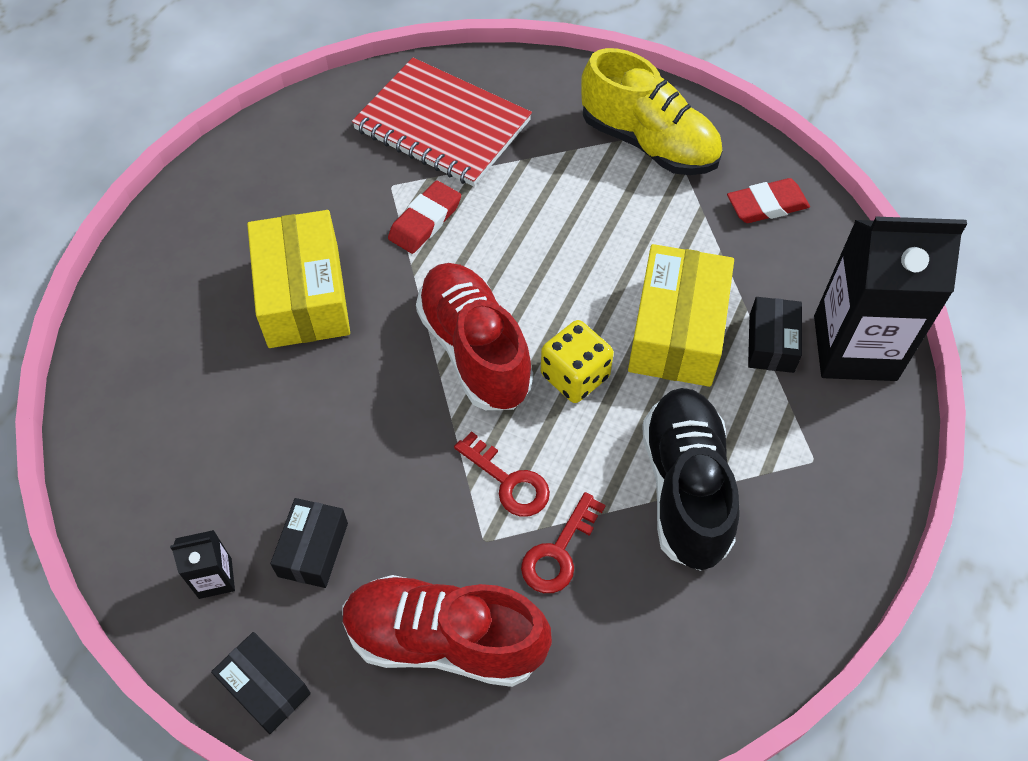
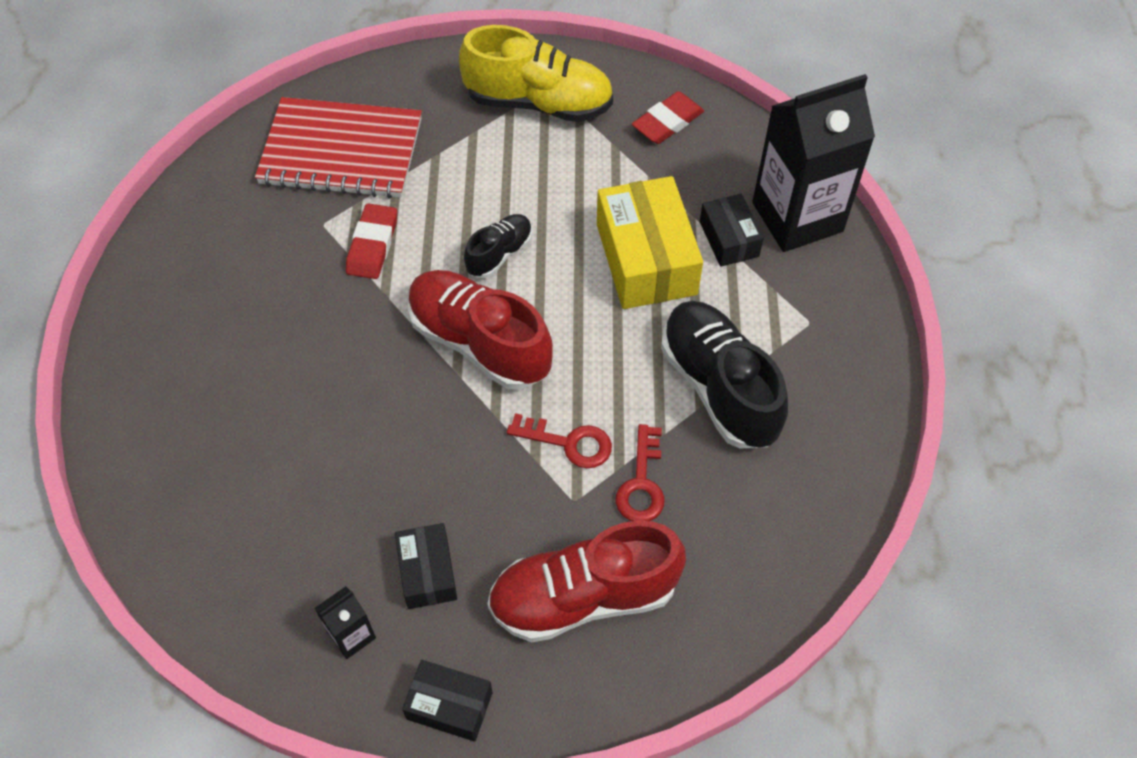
camera: 25 degrees left, 0 degrees up
yellow box [247,210,350,348] -> none
yellow dice [541,320,614,403] -> none
none -> black shoe [464,214,532,278]

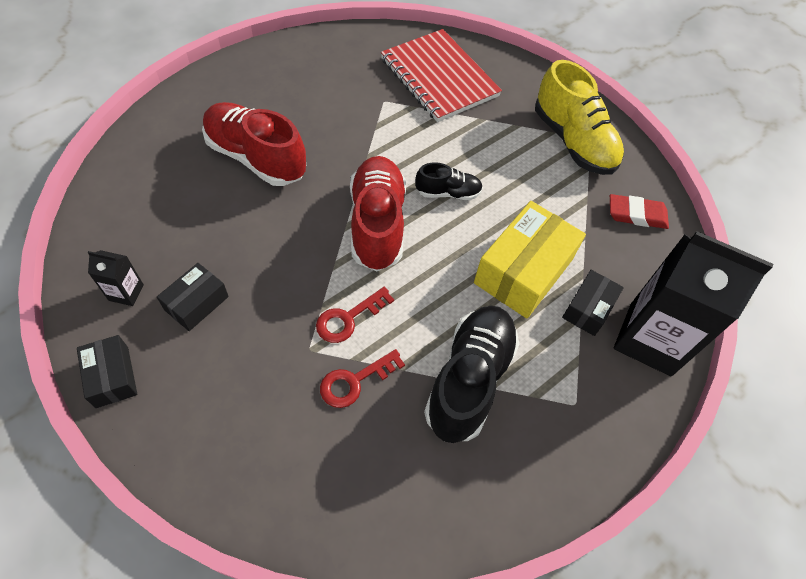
camera: 45 degrees right, 0 degrees up
red eraser [346,203,397,279] -> none
red shoe [487,520,686,642] -> red shoe moved to [202,102,306,186]
red key [507,413,612,468] -> red key turned 75 degrees clockwise [316,287,394,343]

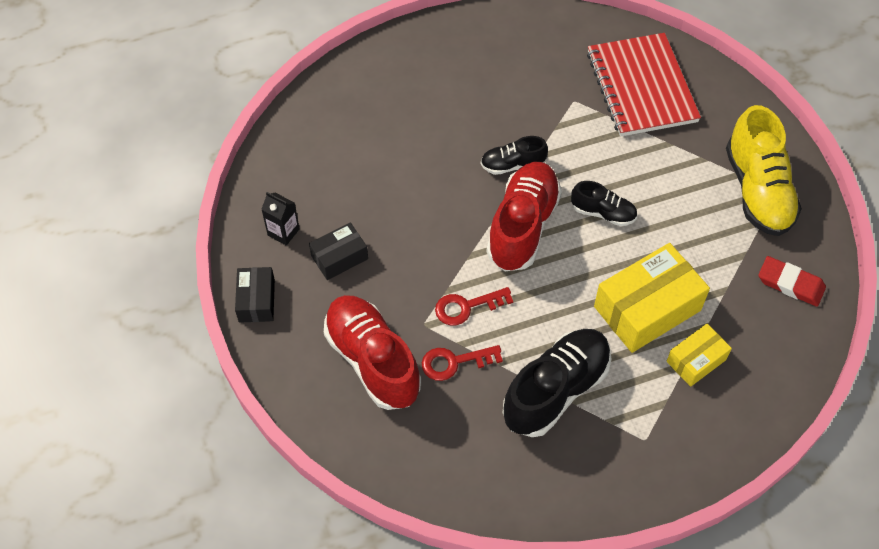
camera: 25 degrees right, 0 degrees up
red shoe [202,102,306,186] -> red shoe moved to [324,295,421,410]
black box [562,270,624,336] -> yellow box [667,324,732,387]
black carton [614,231,773,376] -> none
none -> black shoe [481,136,548,175]

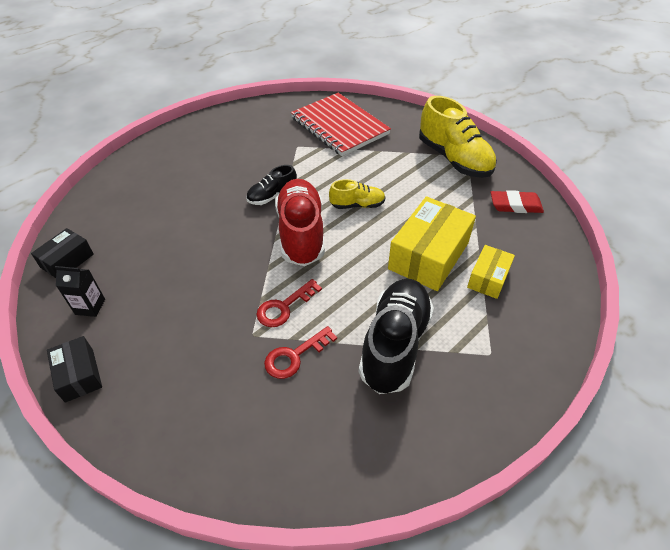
camera: 25 degrees left, 10 degrees down
black box [309,222,368,280] -> black box moved to [31,228,94,278]
red shoe [324,295,421,410] -> none
black shoe [571,181,637,226] -> yellow shoe [329,179,385,209]

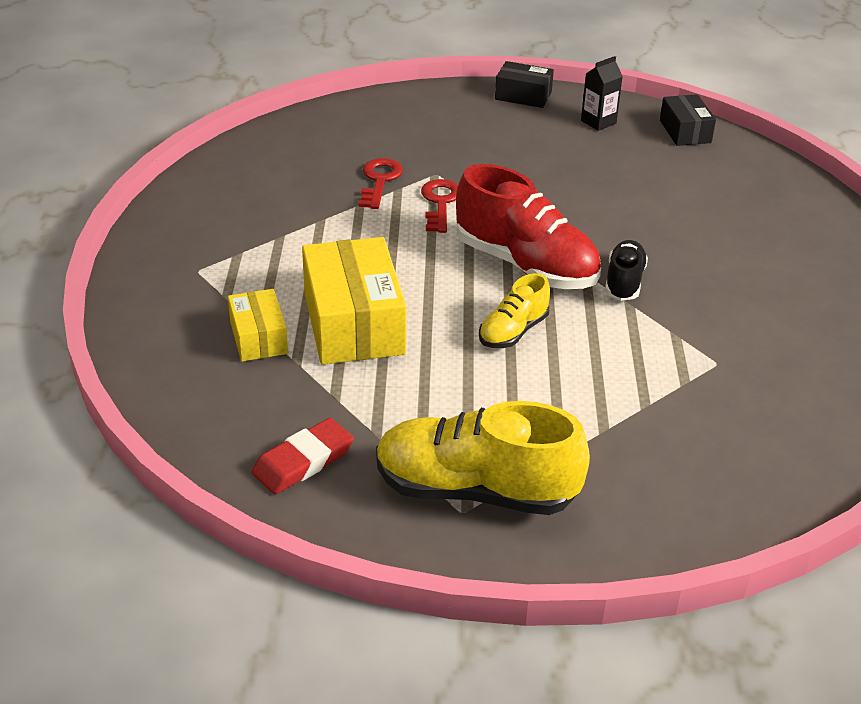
camera: 135 degrees right, 10 degrees down
red notebook [291,93,391,156] -> none
black shoe [359,279,434,394] -> none

